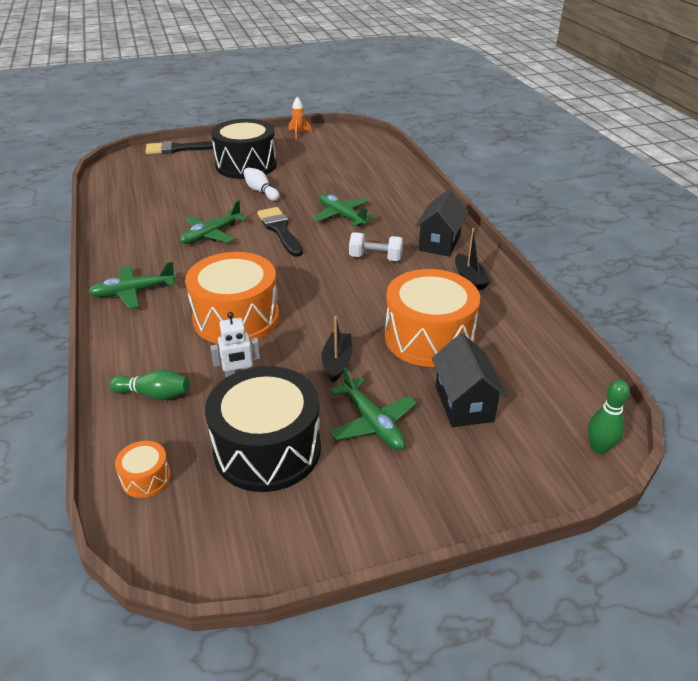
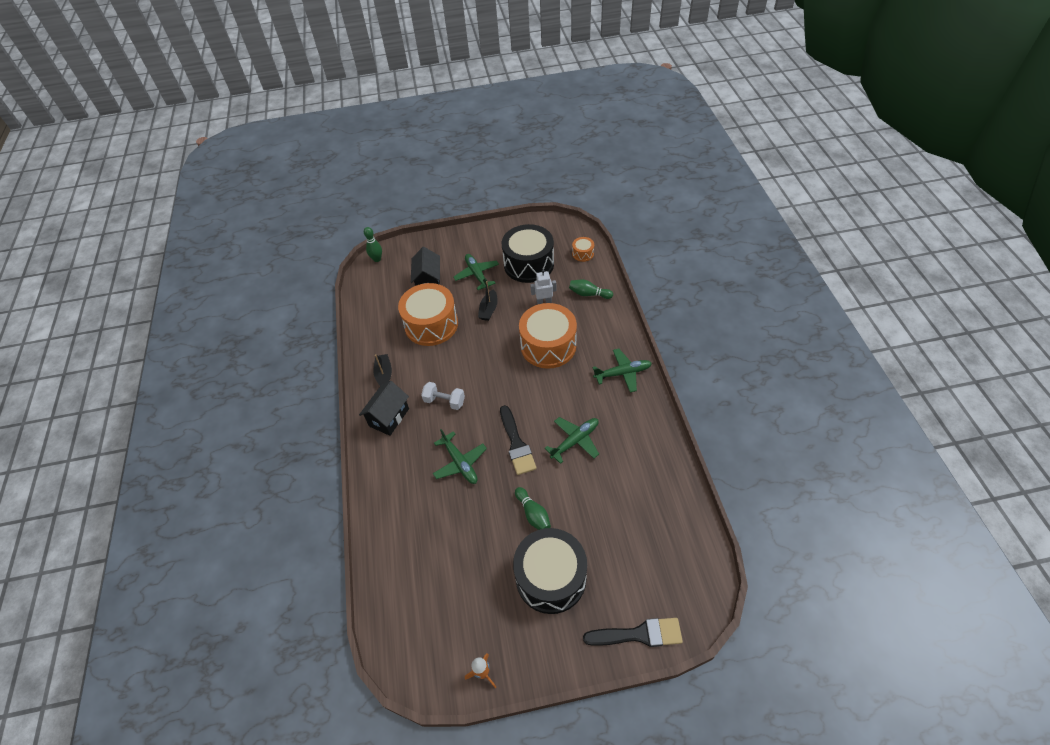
camera: 170 degrees left, 15 degrees up
white bowling pin [243,167,280,201] -> green bowling pin [515,487,551,530]

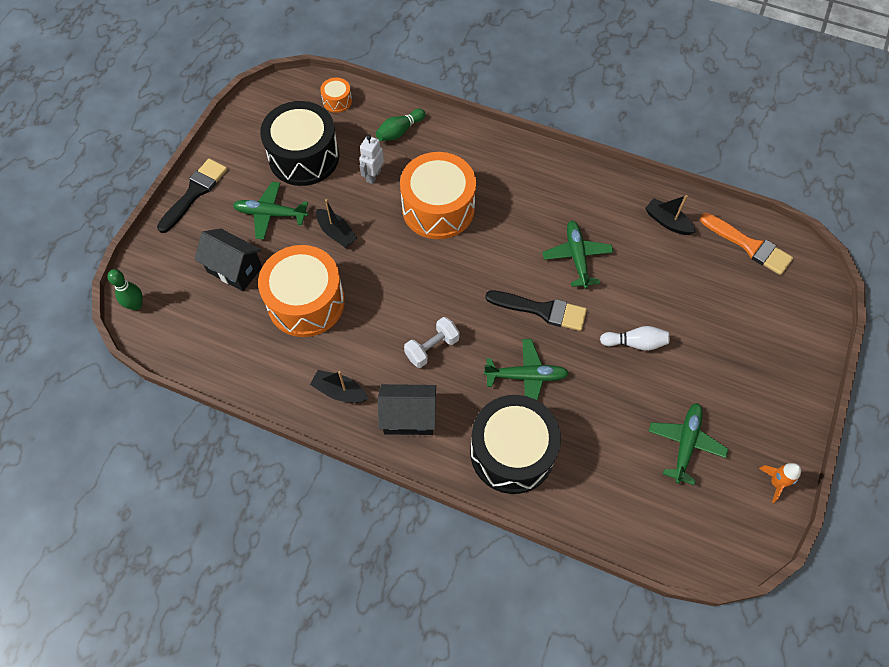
camera: 60 degrees left, 10 degrees up
black house [359,381,409,436] -> black house turned 60 degrees counterclockwise [378,384,436,435]
black drum [513,528,587,614] -> black drum moved to [470,395,561,494]
green bowling pin [515,487,551,530] -> white bowling pin [600,326,669,351]
black brush [583,618,683,647] -> black brush moved to [157,159,227,233]
green plane [592,349,652,392] -> green plane moved to [648,403,728,485]
none -> black boat [645,195,696,235]
none -> orange brush [700,213,793,275]

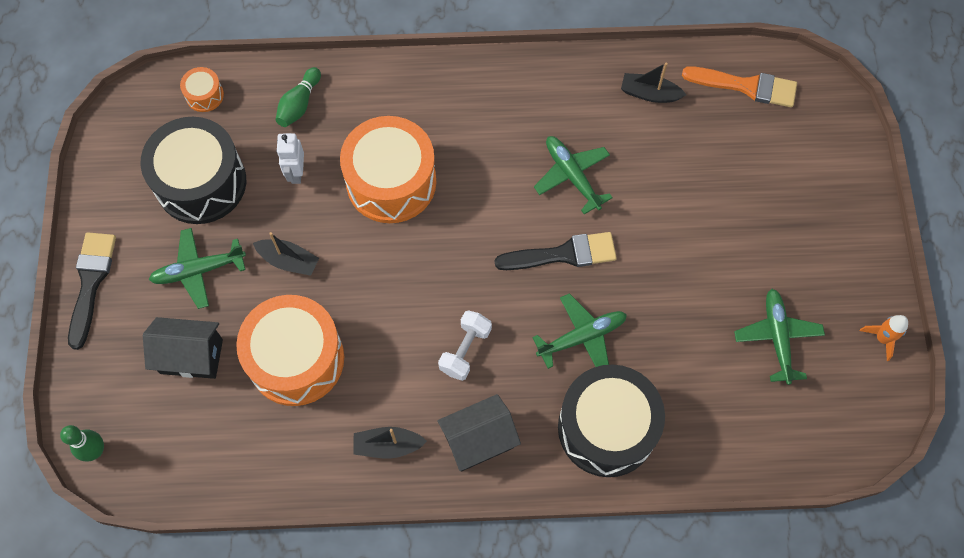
camera: 25 degrees left, 5 degrees up
white bowling pin [600,326,669,351] -> none

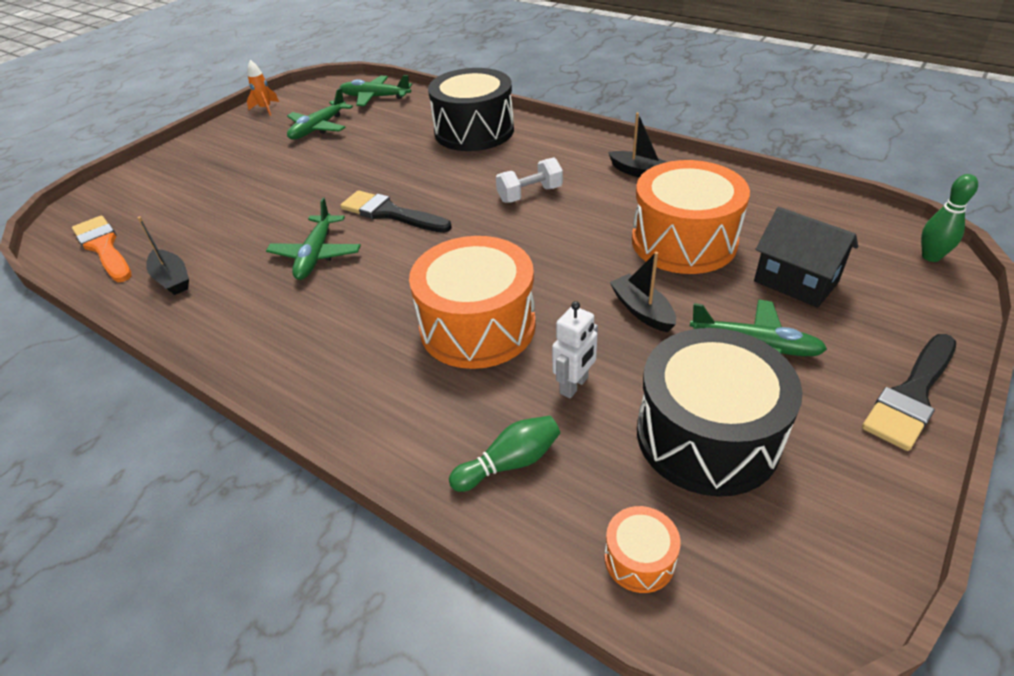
camera: 140 degrees left, 25 degrees down
black house [437,394,521,471] -> none
green plane [532,293,627,369] -> green plane moved to [340,75,412,106]

